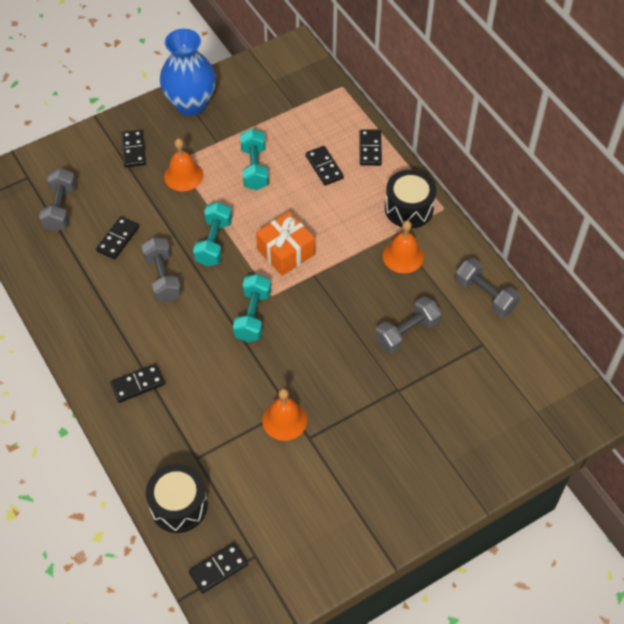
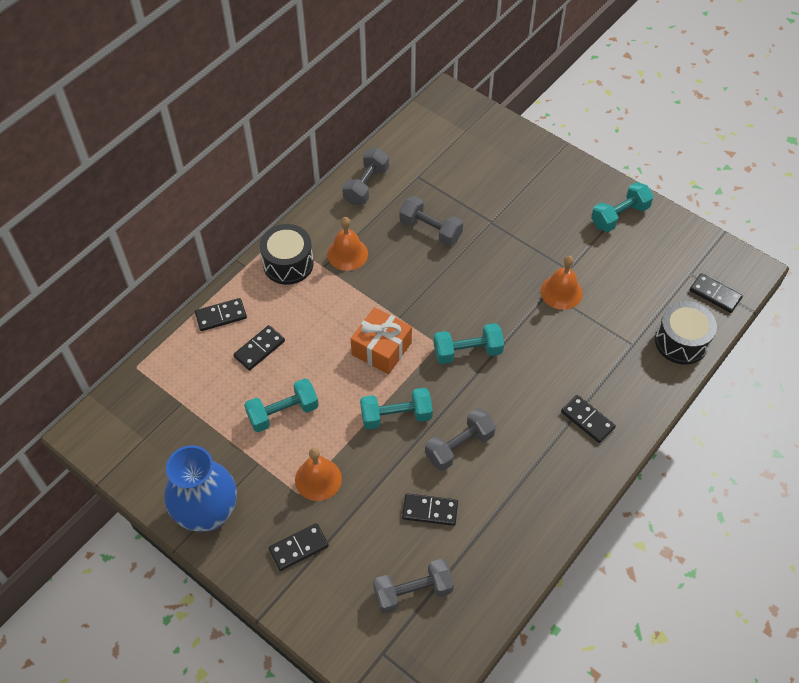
camera: 110 degrees left, 0 degrees up
none -> turquoise dumbbell [591,182,654,232]

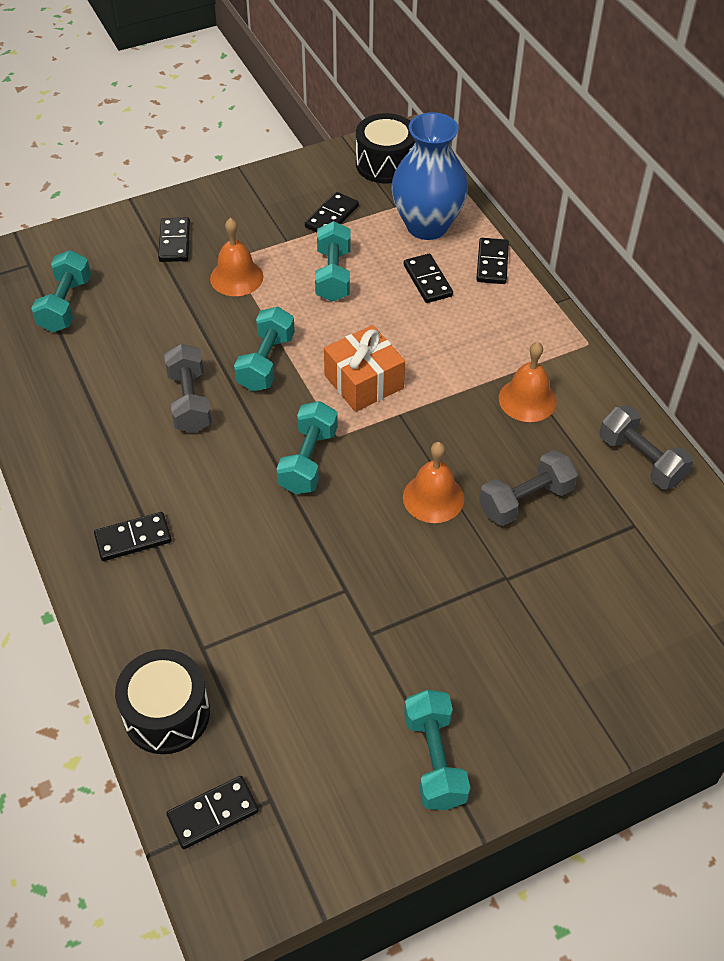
camera: 115 degrees right, 5 degrees down
blue vase [165,445,237,532] -> blue vase moved to [391,112,468,240]
black drum [260,224,314,285] -> black drum moved to [356,113,415,183]
grey dumbbell [373,559,454,614] -> turquoise dumbbell [31,250,91,332]
black domino [402,493,458,526] -> black domino moved to [305,192,359,232]
orange bell [541,256,583,310] -> orange bell moved to [403,442,464,523]

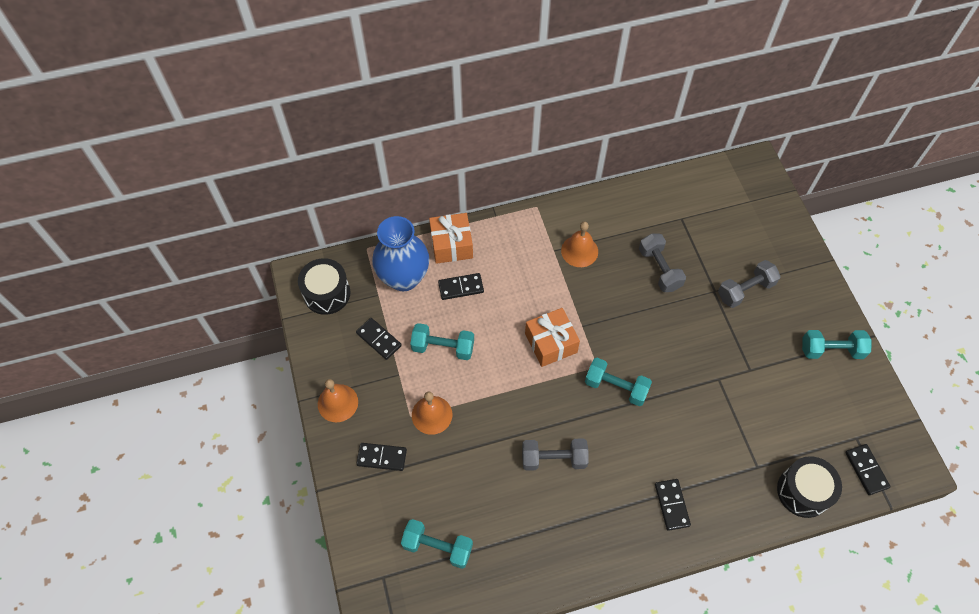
camera: 80 degrees left, 10 degrees up
turquoise dumbbell [234,306,295,391] -> none
orange bell [403,442,464,523] -> orange bell moved to [318,379,358,422]
black domino [476,238,509,284] -> orange gift [429,213,473,264]
grey dumbbell [599,406,693,489] -> grey dumbbell moved to [718,260,781,308]

